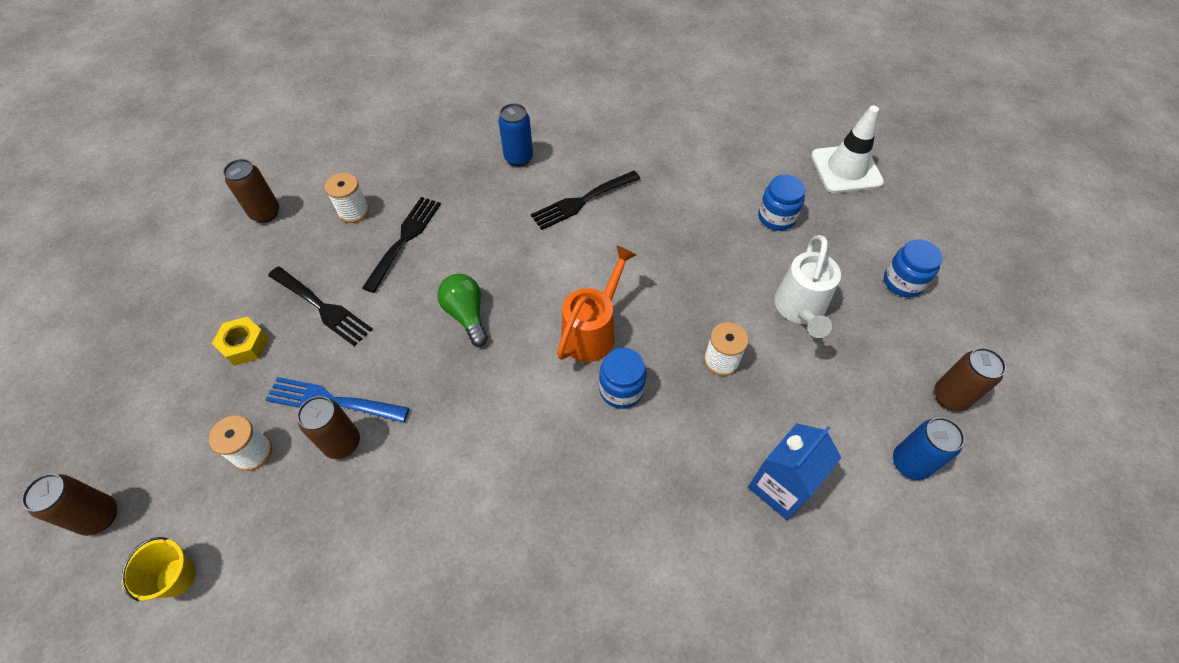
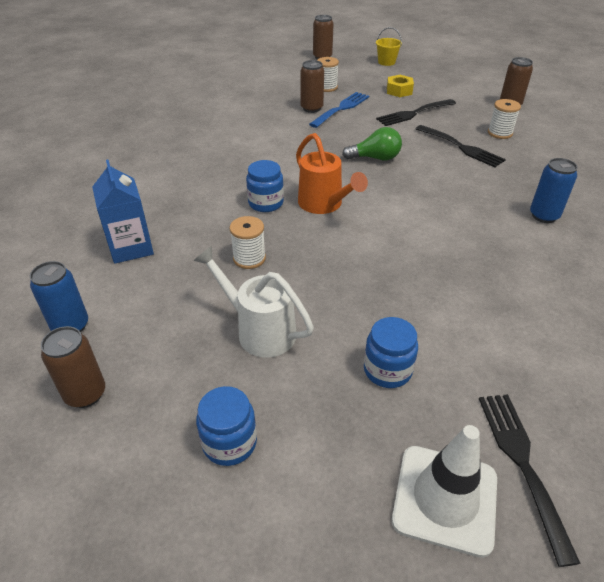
camera: 115 degrees right, 15 degrees down
yellow bucket [121,537,196,601] -> yellow bucket moved to [376,27,402,66]
black fork [531,171,640,230] -> black fork moved to [479,394,581,567]

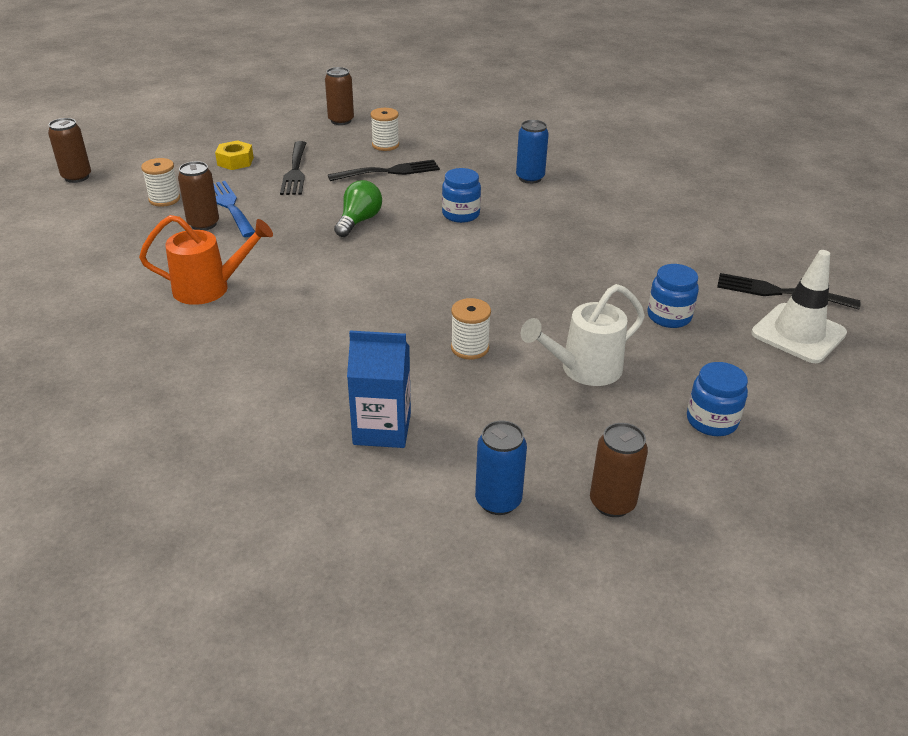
camera: 65 degrees left, 5 degrees down
blue jar [246,160,284,212] -> blue jar moved to [442,168,481,223]
orange watering can [296,133,368,214] -> orange watering can moved to [139,215,273,305]
yellow bucket [376,27,402,66] -> none

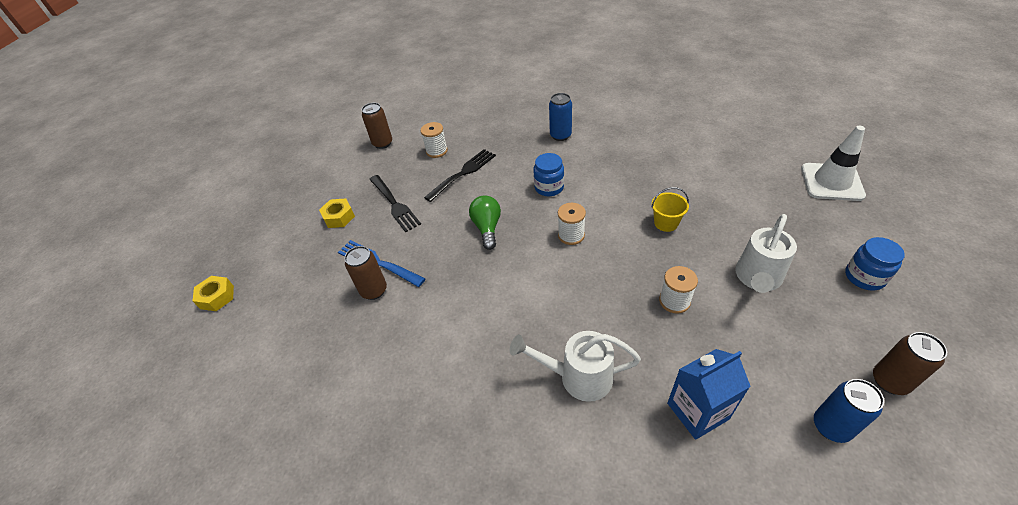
camera: 25 degrees left, 10 degrees up
brown can [48,118,91,183] -> yellow nut [193,276,234,311]
orange watering can [139,215,273,305] -> none
white spool [141,158,180,207] -> white spool moved to [558,203,586,245]
blue jar [648,264,699,328] -> none
black fork [717,273,861,309] -> none
none -> white watering can [510,331,641,402]
none -> yellow bucket [652,187,689,232]

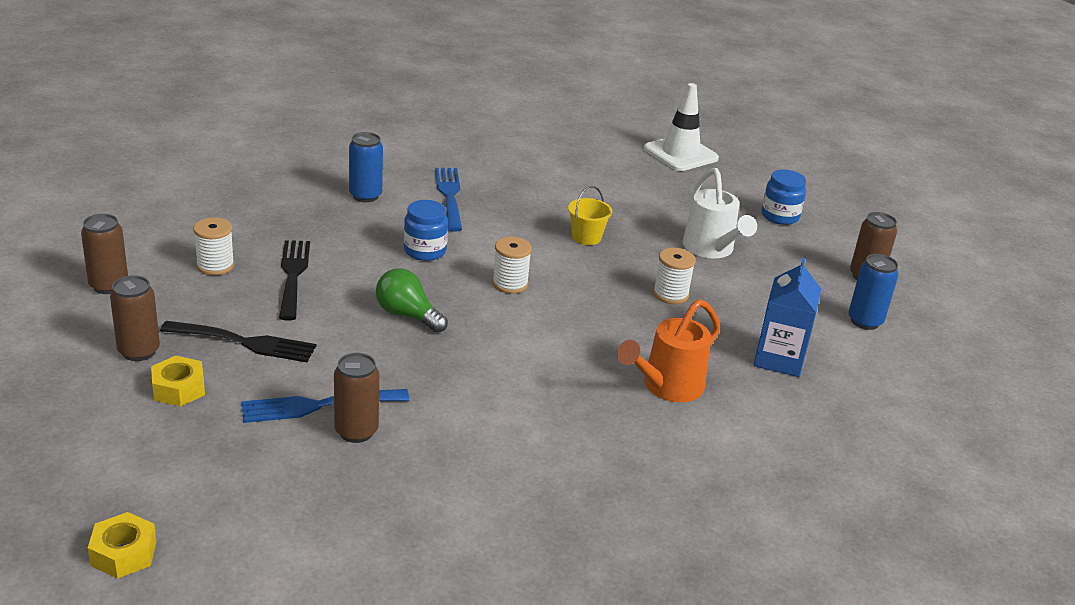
camera: 55 degrees left, 15 degrees down
white watering can [510,331,641,402] -> orange watering can [617,299,720,402]
none -> brown can [110,275,160,361]
none -> blue fork [435,168,462,231]

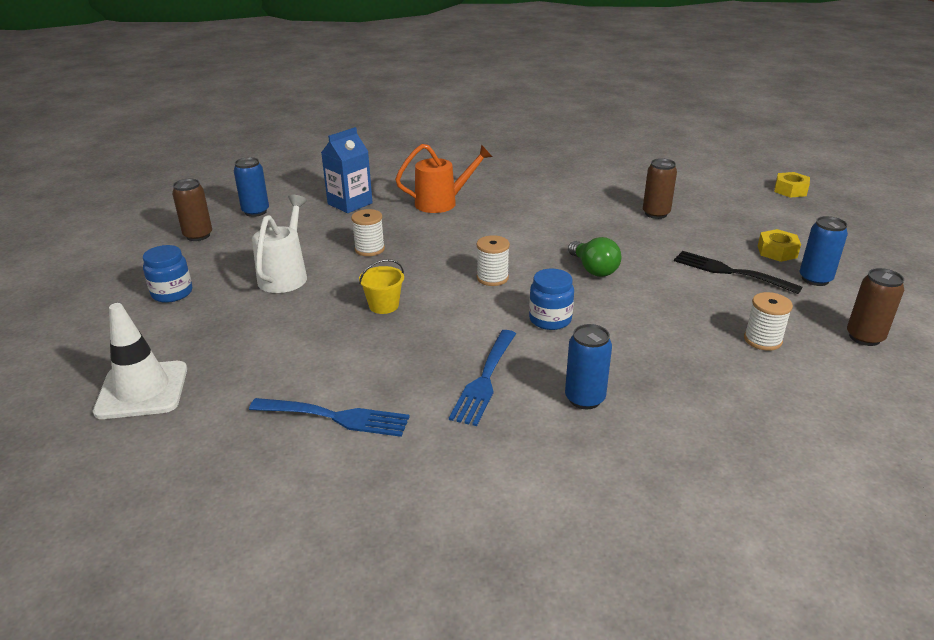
camera: 150 degrees left, 0 degrees up
brown can [110,275,160,361] -> blue can [800,216,848,286]
blue fork [241,389,409,423] -> blue fork moved to [249,398,410,437]
black fork [279,240,310,320] -> none

